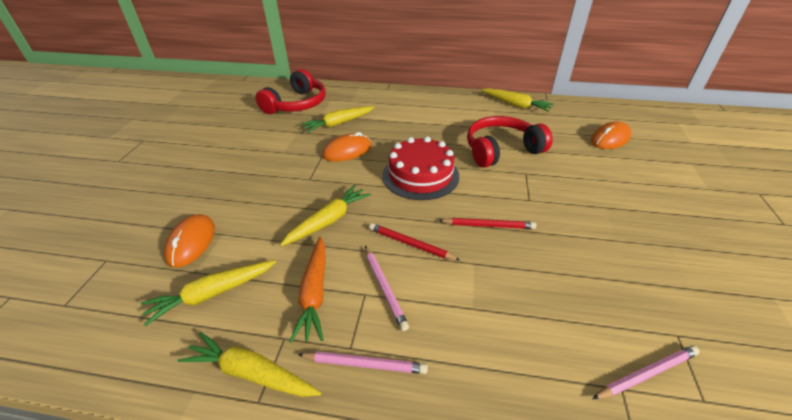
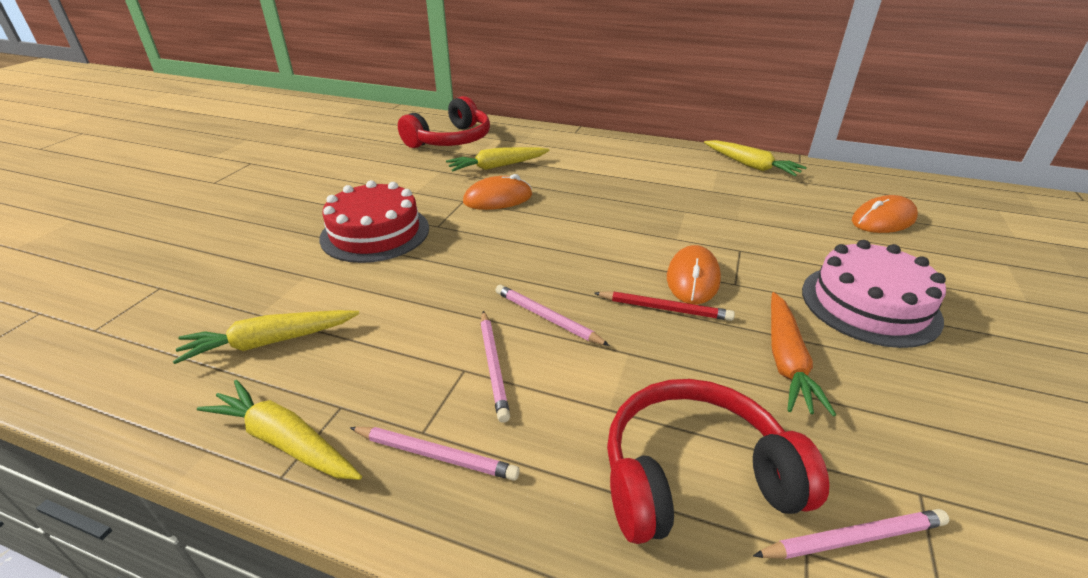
camera: 10 degrees right, 5 degrees down
orange mouse [164,214,215,268] -> orange mouse moved to [667,245,721,304]
yellow carrot [280,185,371,246] -> none
orange carrot [289,237,325,343] -> orange carrot moved to [771,292,836,416]
red pencil [369,223,461,261] -> pink pencil [495,285,610,346]
red cake [382,136,459,200] -> red cake moved to [319,180,429,263]
red headphones [467,116,553,168] -> red headphones moved to [607,379,829,544]
none -> pink cake [802,240,946,348]

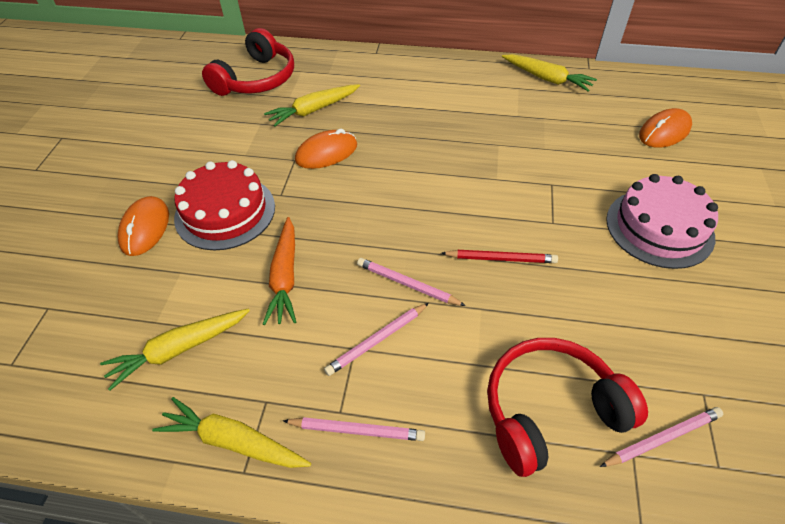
camera: 10 degrees left, 15 degrees up
pink pencil [480,311,510,423] -> pink pencil turned 75 degrees clockwise [324,303,429,376]
orange mouse [667,245,721,304] -> orange mouse moved to [118,196,169,256]
orange carrot [771,292,836,416] -> orange carrot moved to [263,217,296,325]

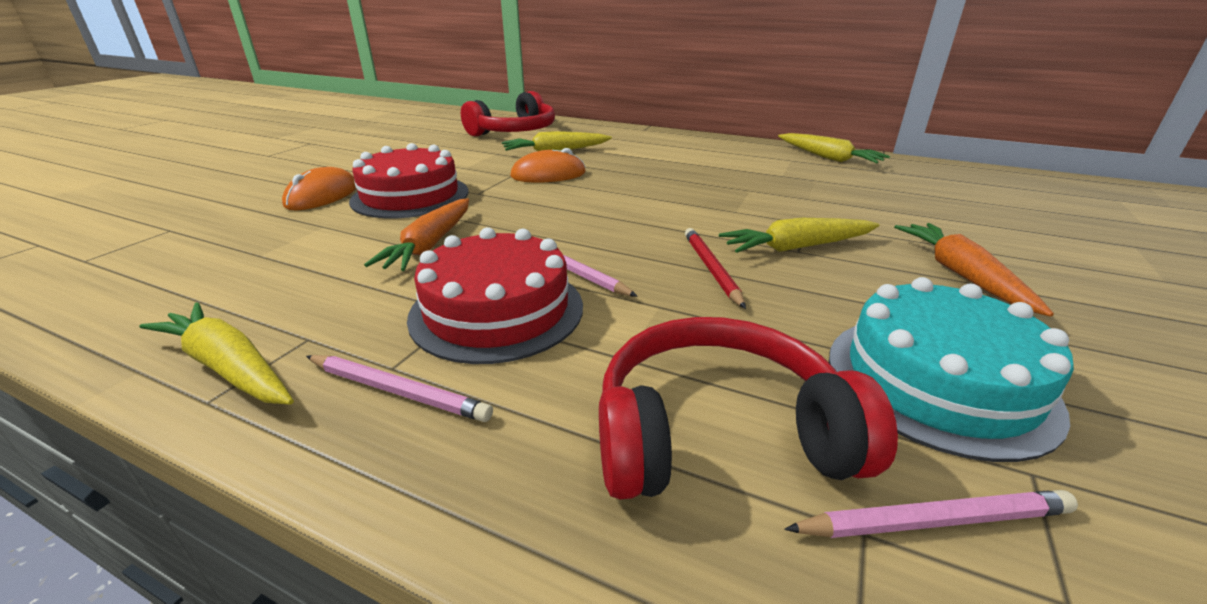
camera: 15 degrees right, 20 degrees down
yellow carrot [100,309,250,391] -> yellow carrot moved to [719,218,880,253]
pink pencil [324,303,429,376] -> red cake [407,227,583,364]
red pencil [441,250,558,263] -> red pencil turned 120 degrees counterclockwise [685,228,746,309]
pink cake [606,174,718,269] -> orange carrot [894,223,1054,317]
orange mouse [639,108,692,148] -> none
none -> turquoise cake [829,277,1074,462]

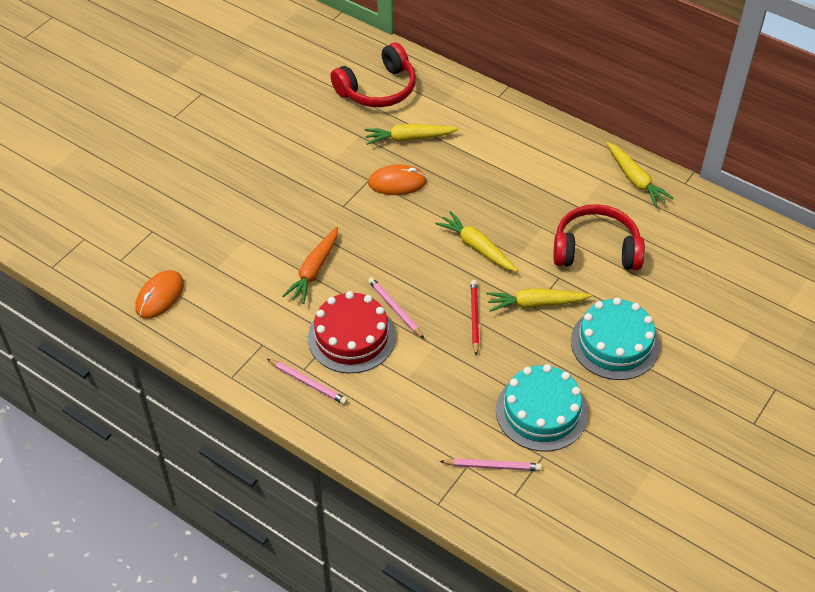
camera: 10 degrees right, 20 degrees up
yellow carrot [139,302,294,405] -> yellow carrot moved to [435,211,518,272]
orange mouse [282,167,356,210] -> orange mouse moved to [136,270,184,319]
red cake [349,143,468,218] -> none
red headphones [599,317,898,499] -> red headphones moved to [553,204,645,270]
orange carrot [894,223,1054,317] -> turquoise cake [571,297,660,380]

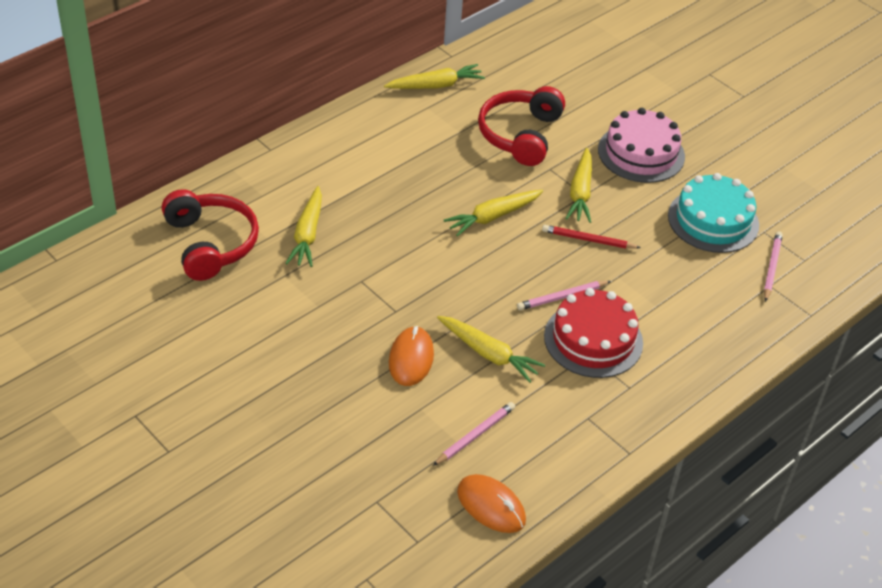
camera: 80 degrees left, 5 degrees down
pink pencil [267,359,348,405] -> pink pencil moved to [433,402,515,466]
orange carrot [283,227,338,304] -> yellow carrot [437,316,545,383]
orange mouse [368,165,427,195] -> orange mouse moved to [389,326,434,386]
turquoise cake [571,297,660,380] -> pink cake [598,108,685,183]

